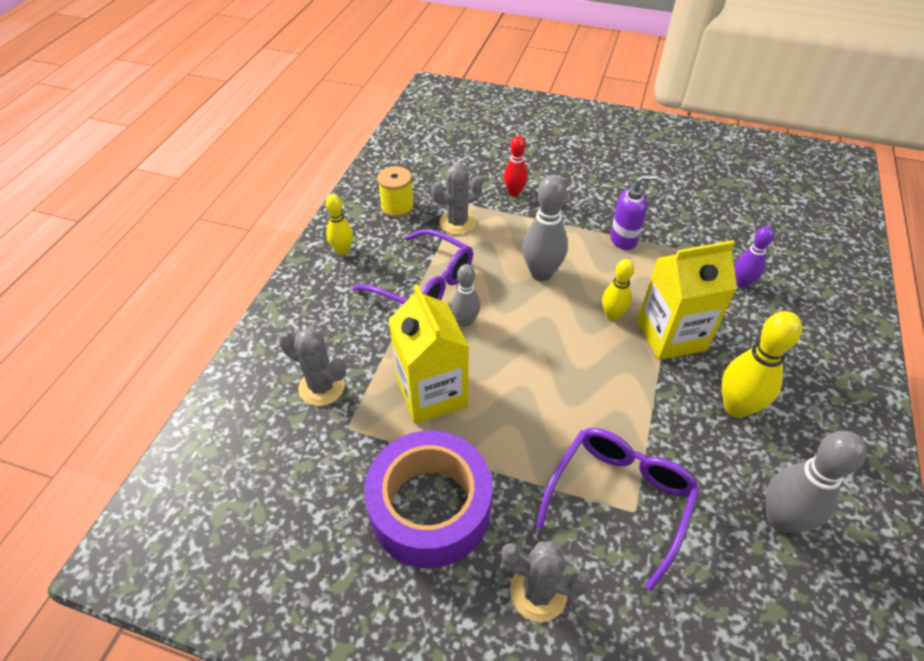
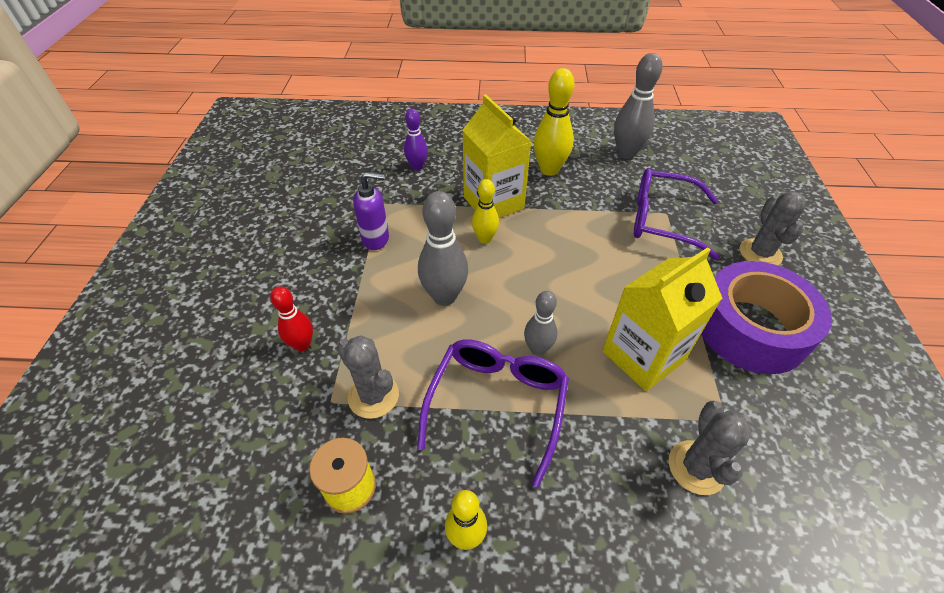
camera: 105 degrees left, 0 degrees up
purple soap dispenser [610,175,658,250] -> purple soap dispenser turned 120 degrees clockwise [353,172,389,250]

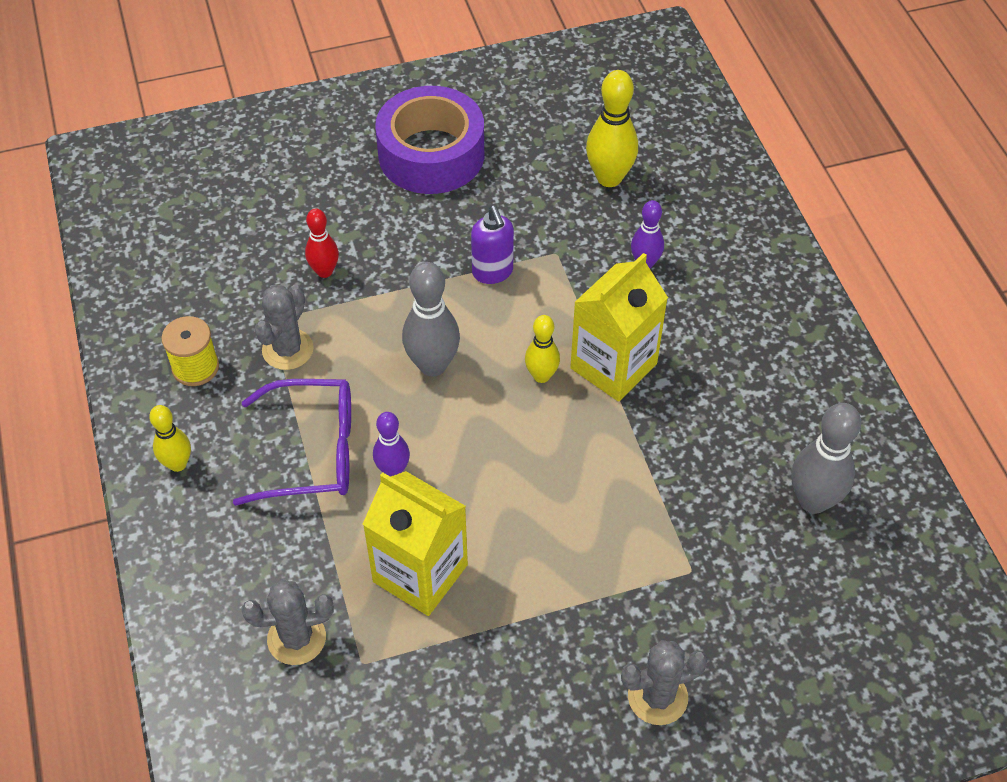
camera: 70 degrees right, 5 degrees up
grey bowling pin [524,291,557,356] -> purple bowling pin [373,412,410,477]
yellow bowling pin [533,68,575,176] -> yellow bowling pin moved to [586,70,638,187]
purple glasses [634,168,720,260] -> none
purple tape [701,261,832,374] -> purple tape moved to [375,86,484,194]

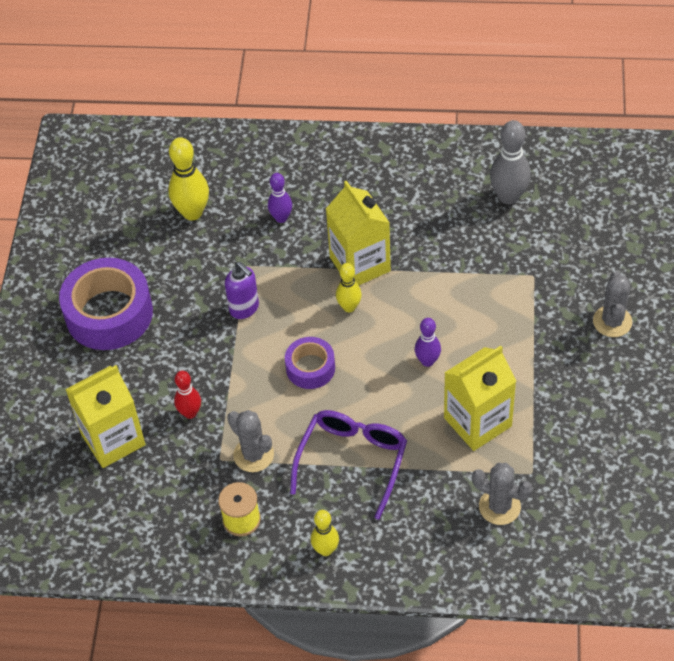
camera: 65 degrees left, 0 degrees up
grey cactus [241,580,334,665] -> grey cactus turned 75 degrees counterclockwise [472,463,532,525]
purple bowling pin [373,412,410,477] -> purple bowling pin moved to [415,318,441,367]
grey bowling pin [402,262,460,376] -> purple tape [285,337,335,389]
purple soap dispenser [471,206,514,284] -> purple soap dispenser turned 45 degrees clockwise [225,262,259,319]
none -> yellow carton [65,365,145,468]

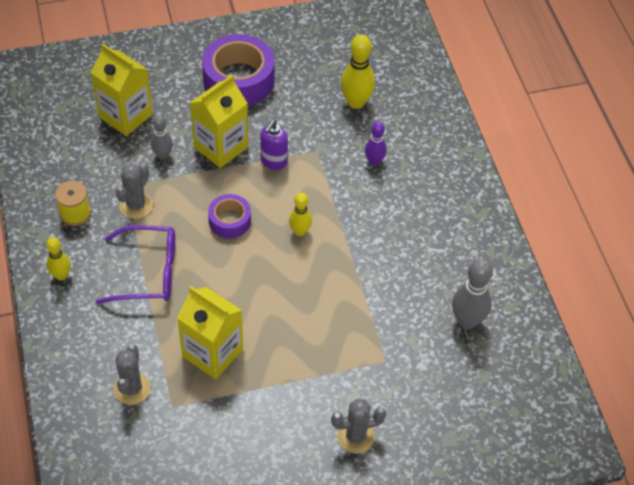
camera: 65 degrees right, 0 degrees up
red bowling pin [174,371,201,419] -> grey bowling pin [151,115,173,160]
yellow carton [326,180,391,285] -> yellow carton moved to [190,75,248,168]
purple bowling pin [415,318,441,367] -> none

